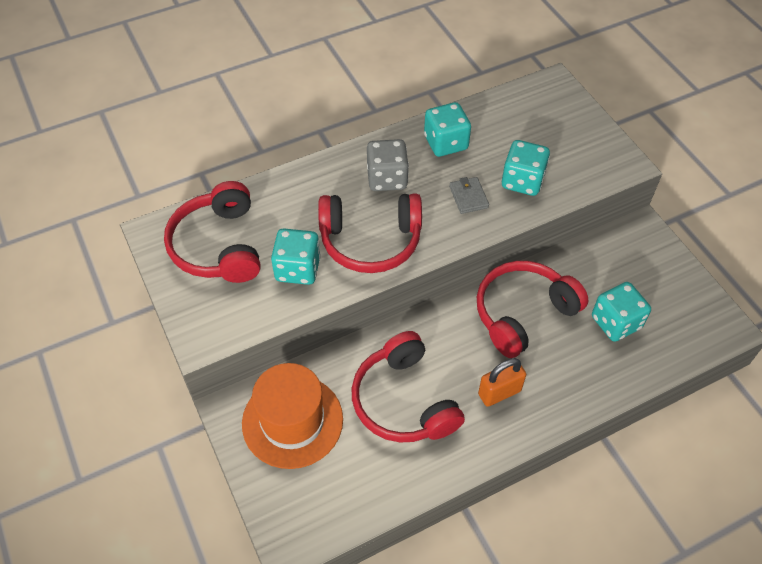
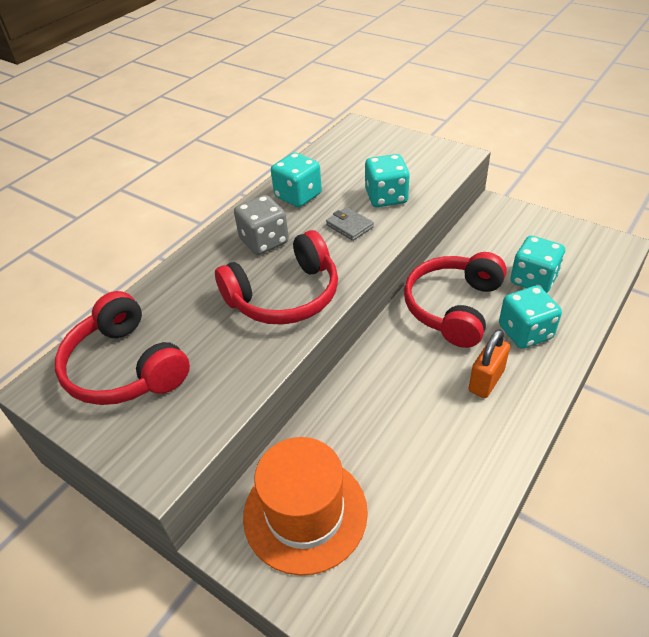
camera: 25 degrees left, 10 degrees down
turquoise dice [271,229,321,285] -> turquoise dice moved to [499,286,562,349]
red headphones [352,331,465,442] -> none

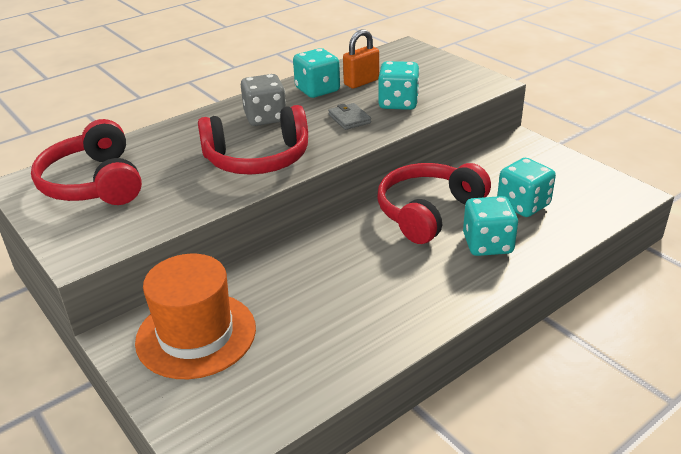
camera: 15 degrees right, 10 degrees down
orange padlock [468,329,510,398] -> orange padlock moved to [343,29,379,88]

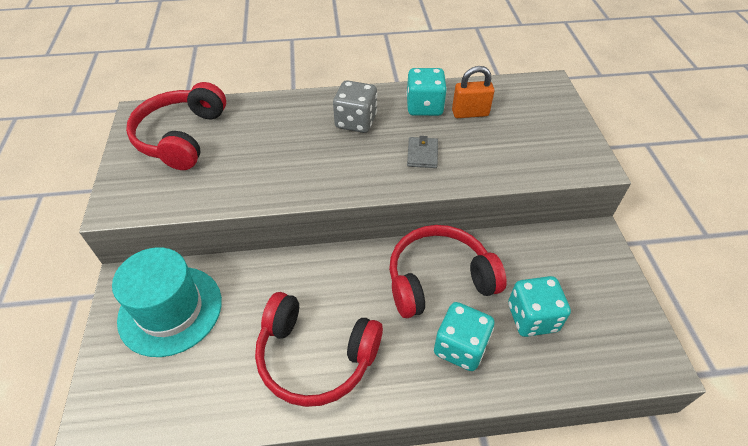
camera: 30 degrees right, 15 degrees up
orange hat [135,254,256,379] -> turquoise hat [112,247,222,357]
red headphones [198,105,308,175] -> red headphones moved to [255,292,383,407]
turquoise dice [378,61,420,110] -> none

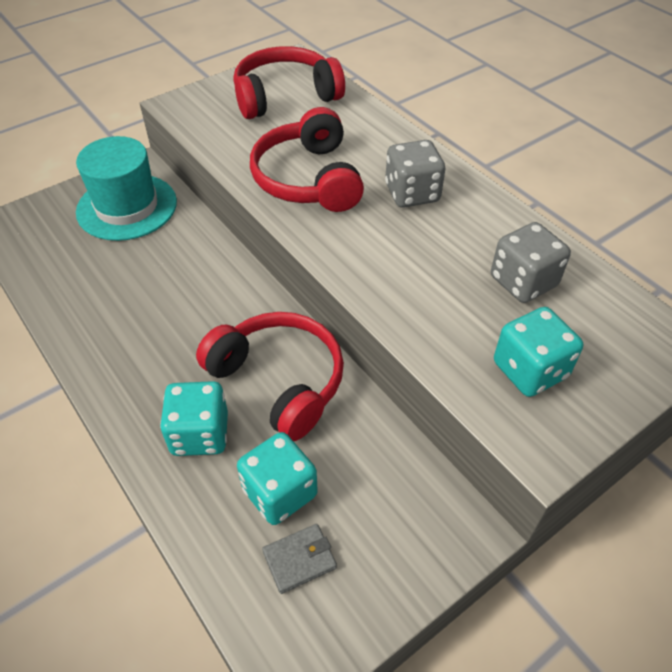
camera: 60 degrees right, 0 degrees up
red headphones [255,292,383,407] -> red headphones moved to [250,107,364,212]
turquoise dice [406,68,447,116] -> turquoise dice moved to [494,307,583,397]
grey wallet [407,136,438,168] -> grey wallet moved to [262,524,337,594]
orange padlock [452,66,495,118] -> grey dice [491,222,571,303]

